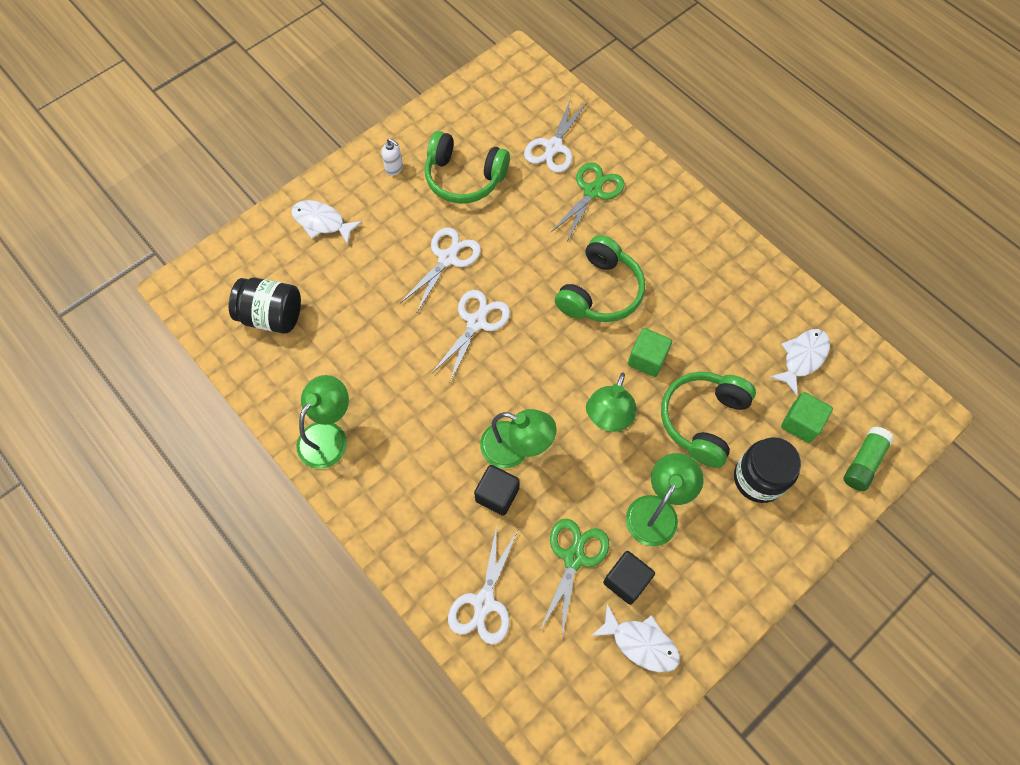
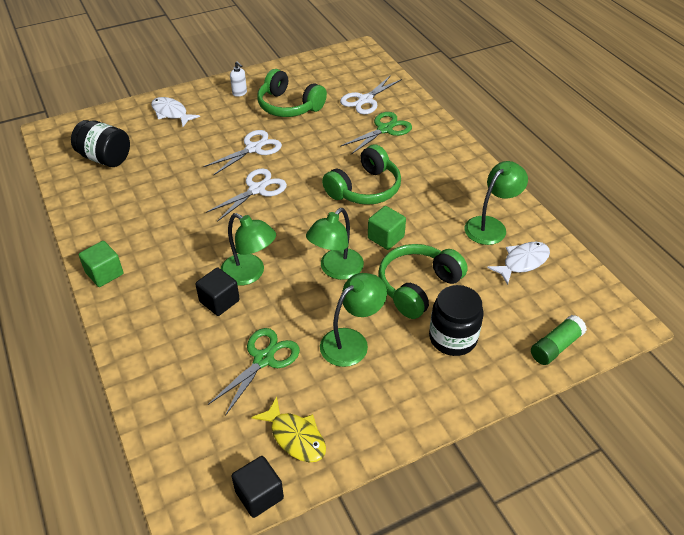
camera: 15 degrees right, 20 degrees down
green lamp [297,375,349,469] -> green lamp moved to [465,161,528,245]
white scissors [448,526,518,645] -> none
white fish [591,604,680,672] -> yellow fish [251,397,326,462]
black cube [603,551,655,605] -> black cube moved to [231,456,284,518]
green cube [781,392,833,443] -> green cube moved to [79,241,124,287]

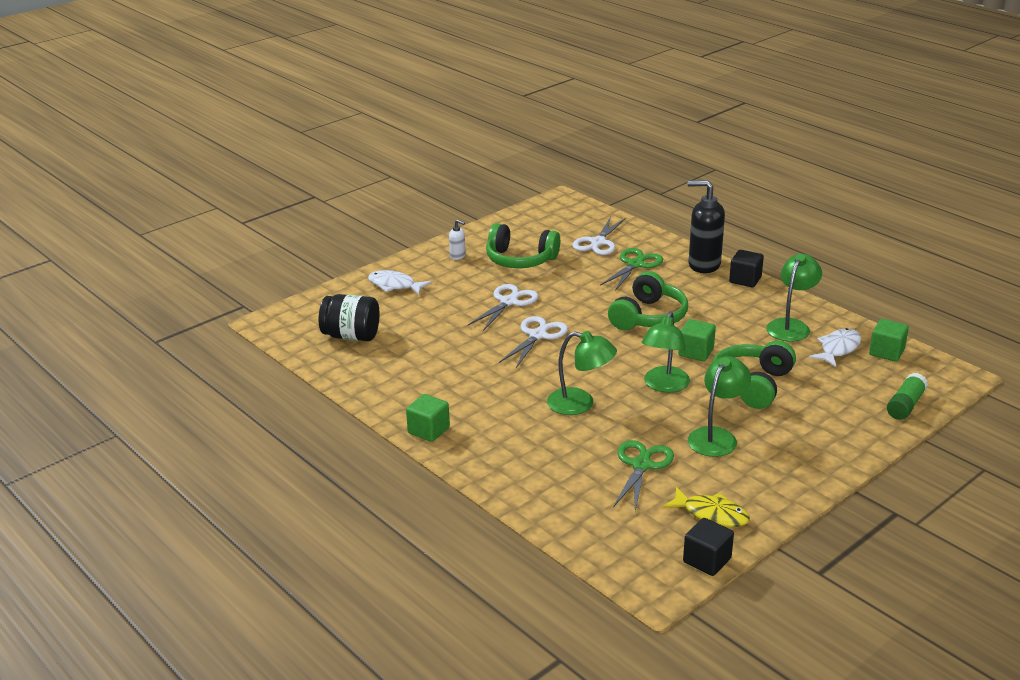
camera: 15 degrees left, 15 degrees down
black cube [195,268,240,316] -> black cube moved to [729,250,764,287]
black jar [429,285,484,356] -> none
none -> black soap dispenser [688,180,725,273]
none -> green cube [869,319,909,362]

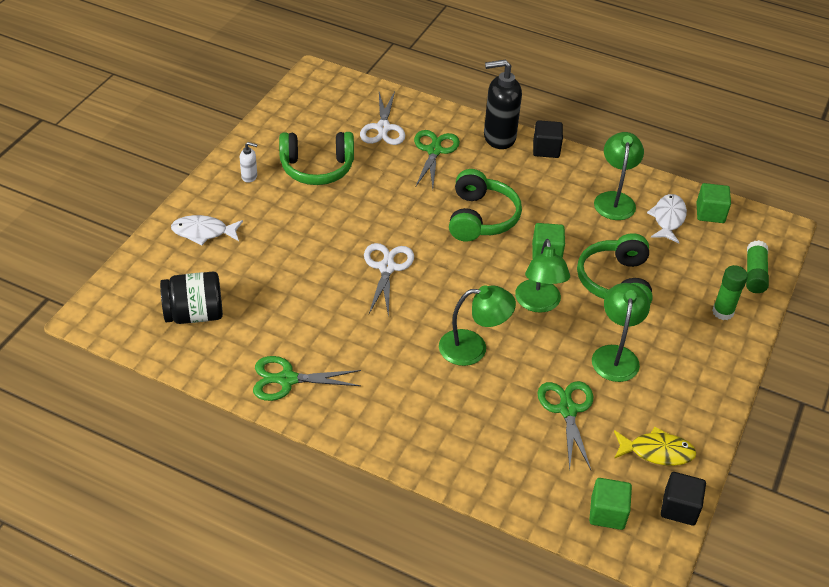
camera: 25 degrees left, 15 degrees up
green cube [406,394,450,442] -> green cube moved to [589,478,632,530]
white scissors [468,284,538,331] -> none
none -> green scissors [253,356,361,401]
none -> green glue stick [712,265,748,320]

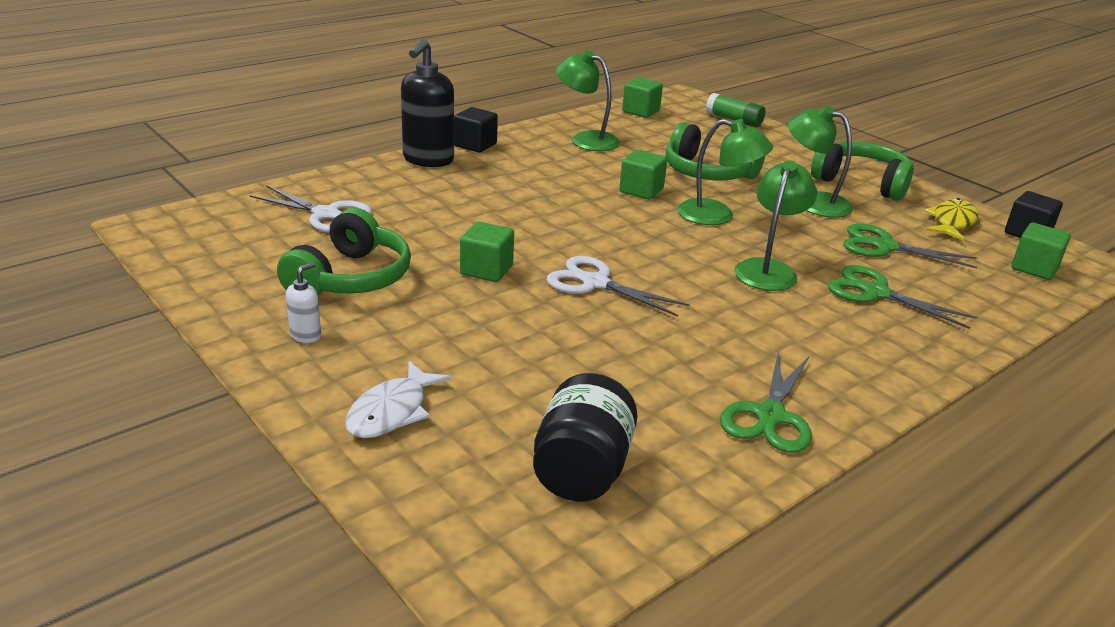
camera: 65 degrees left, 15 degrees down
green scissors [414,130,460,188] -> green scissors moved to [828,265,977,329]
green headphones [449,169,522,241] -> green headphones moved to [811,142,914,201]
white fish [647,194,687,244] -> none
green glue stick [712,265,748,320] -> none
none -> green cube [460,222,514,282]

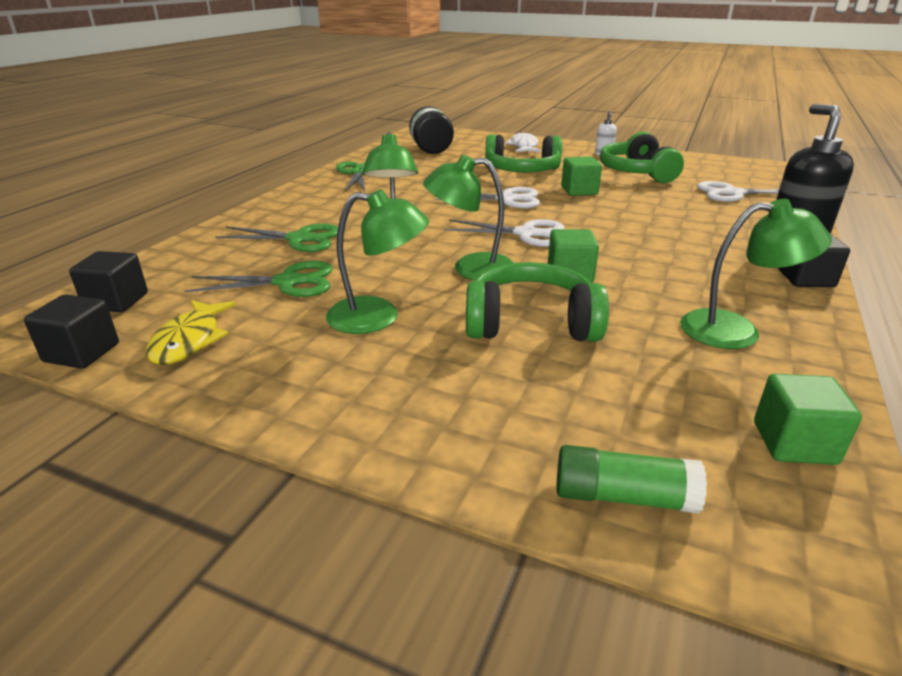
camera: 155 degrees right, 0 degrees up
green headphones [811,142,914,201] -> green headphones moved to [485,134,562,172]
green cube [1011,223,1071,280] -> black cube [69,251,148,312]
none -> white scissors [444,219,564,247]

